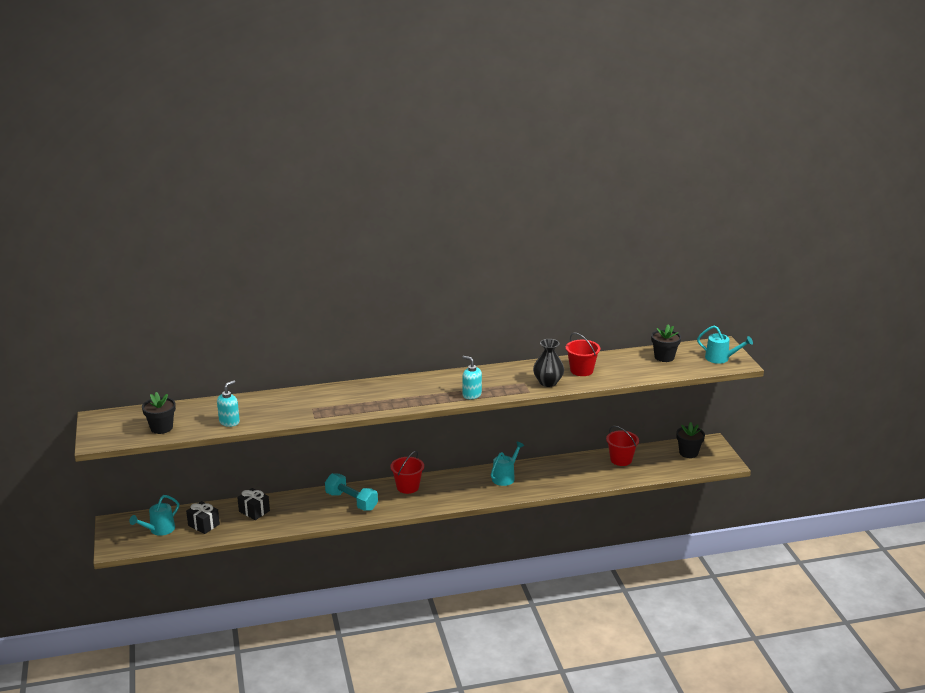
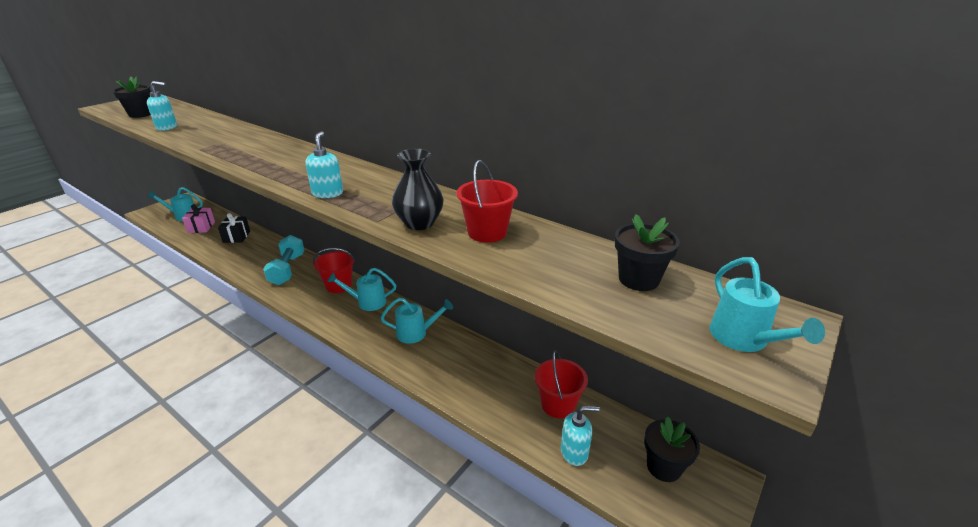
camera: 50 degrees right, 5 degrees up
black gift [186,501,220,534] -> pink gift [182,204,215,233]
none -> turquoise watering can [327,268,396,311]
none -> turquoise soap dispenser [561,406,600,466]

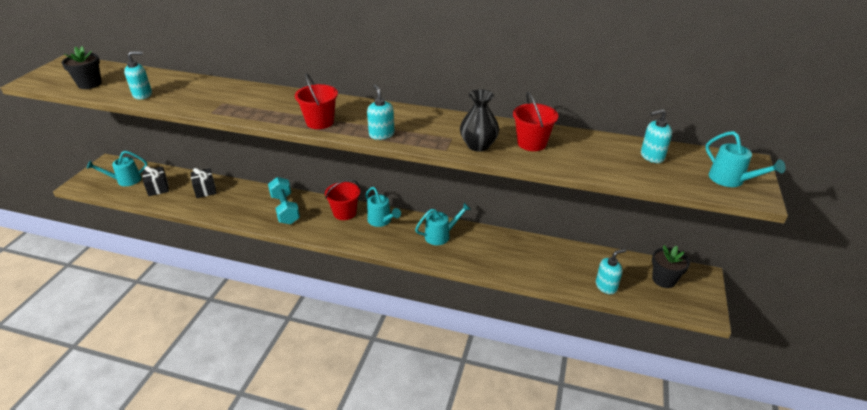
camera: 20 degrees left, 5 degrees up
pink gift [182,204,215,233] -> black gift [142,166,169,196]
turquoise watering can [327,268,396,311] -> turquoise watering can turned 105 degrees counterclockwise [365,187,401,227]
red bucket [535,350,588,418] -> red bucket moved to [295,73,338,129]
black flower pot [615,214,680,291] -> turquoise soap dispenser [641,109,672,163]

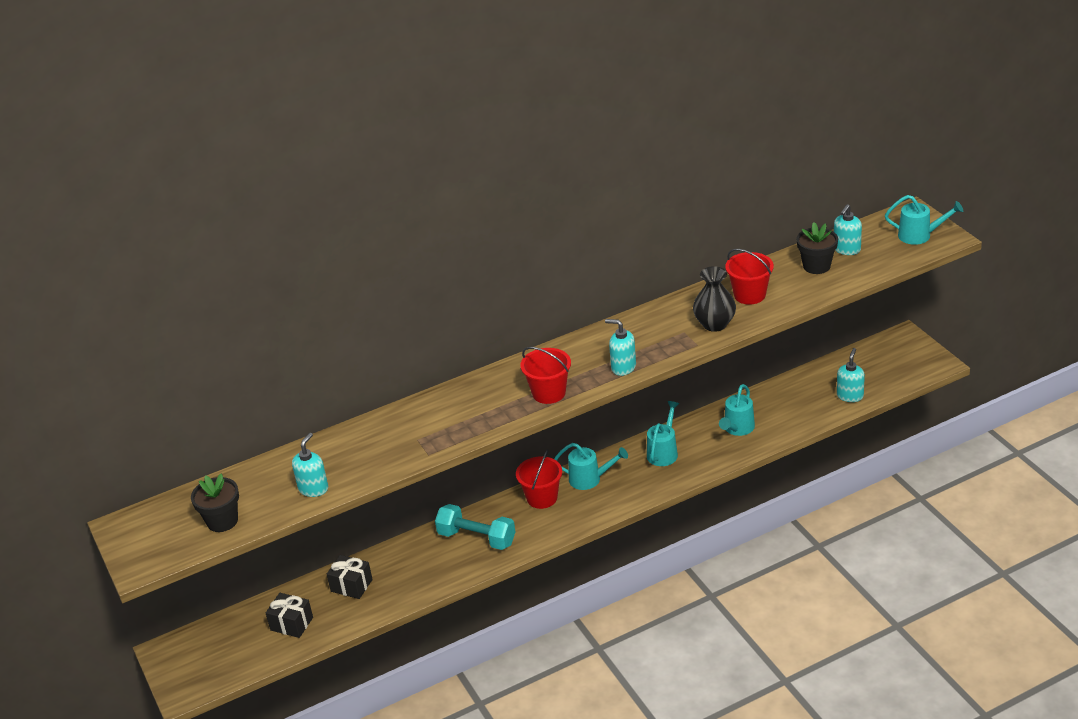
camera: 40 degrees left, 0 degrees up
turquoise watering can [87,151,147,186] -> turquoise watering can moved to [719,384,755,436]
black flower pot [652,245,690,288] -> black flower pot moved to [796,222,838,274]

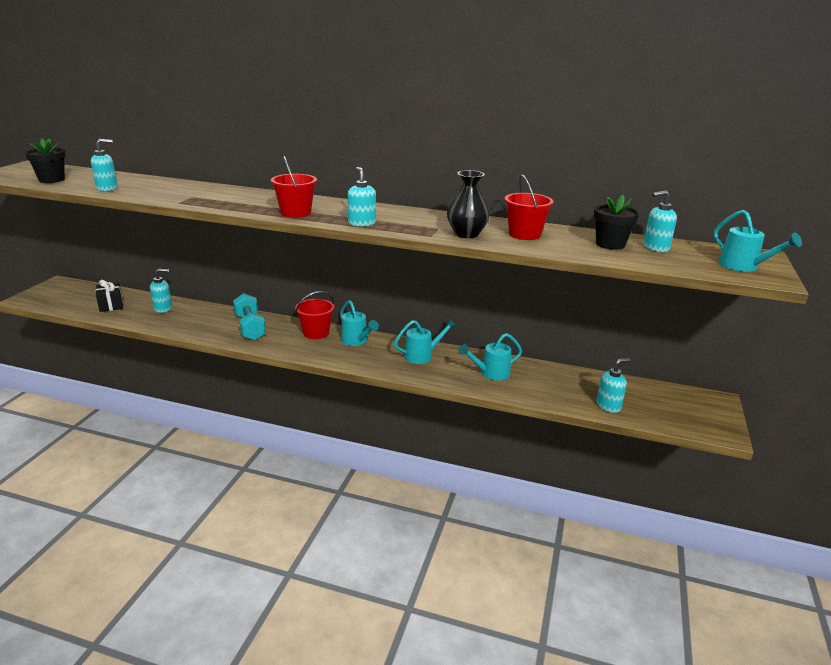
camera: 40 degrees right, 10 degrees down
black gift [327,555,373,599] -> turquoise soap dispenser [150,269,172,313]

